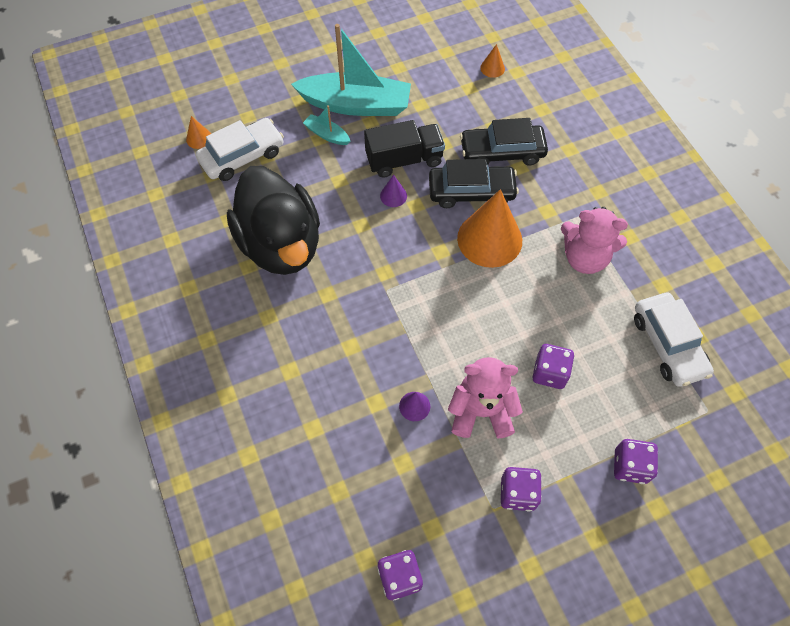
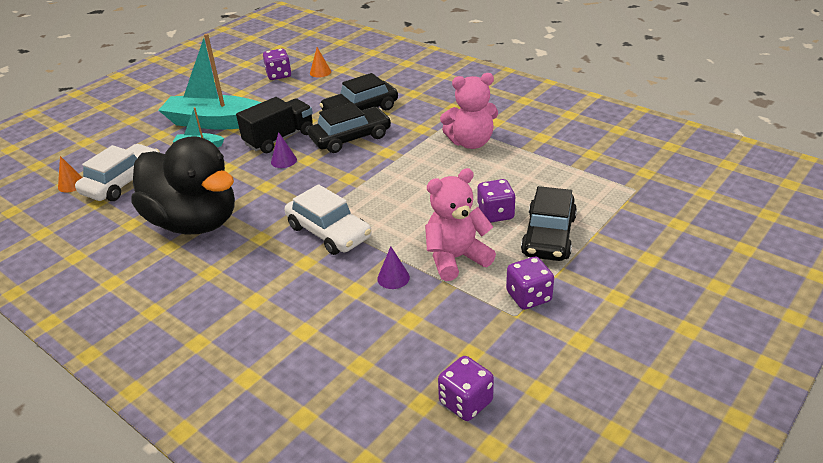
camera: 25 degrees left, 25 degrees down
turquoise boat [291,24,411,116] -> turquoise boat turned 150 degrees counterclockwise [158,34,262,130]
orange cone [457,189,522,268] -> none
purple dice [614,439,658,484] -> purple dice moved to [263,49,291,80]
white car [634,293,714,387] -> white car moved to [285,184,372,255]
none -> black car [521,186,577,261]

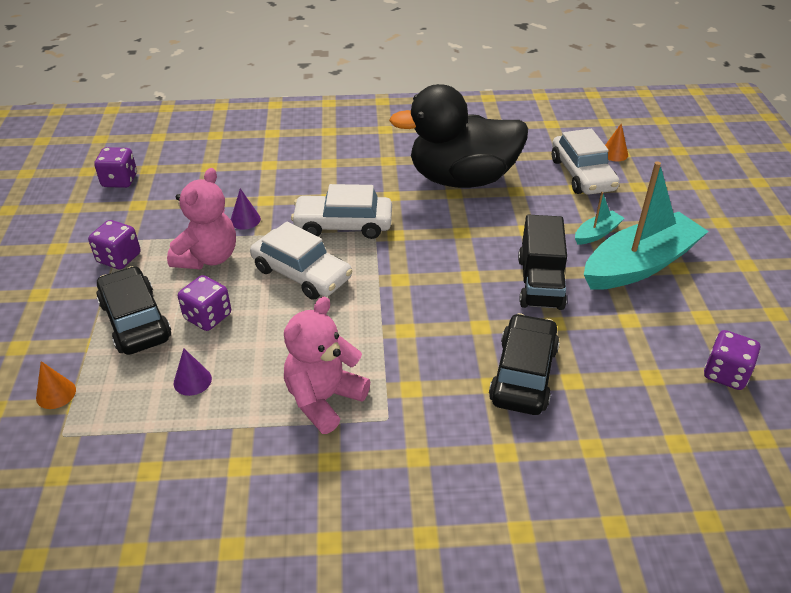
camera: 135 degrees right, 5 degrees up
purple cone [271,132,297,168] -> purple cone moved to [174,349,212,396]
black car [308,102,391,153] -> none
orange cone [310,47,331,78] -> orange cone moved to [36,361,76,409]
none -> white car [250,222,352,300]

